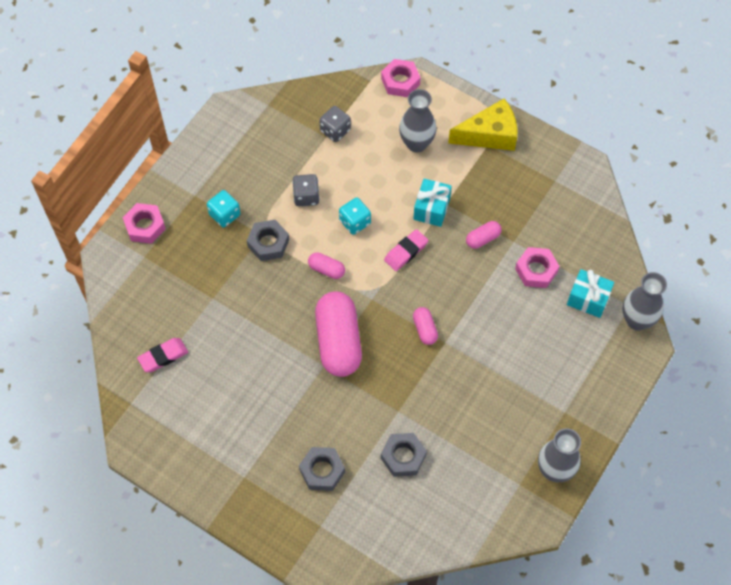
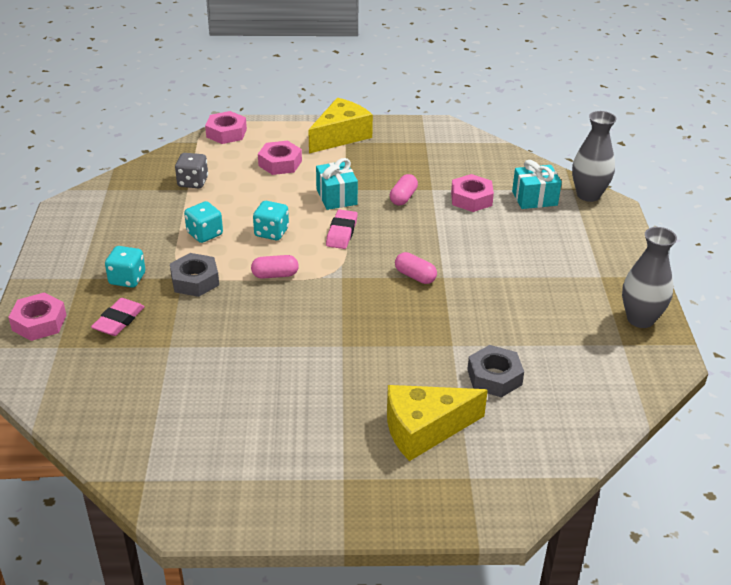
camera: 35 degrees left, 25 degrees down
pink eraser [137,338,188,372] -> pink eraser moved to [91,298,145,336]
grey dice [292,174,320,206] -> turquoise dice [184,201,223,243]
grey nut [299,447,345,491] -> yellow cheese [387,385,488,461]
pink capsule [315,292,362,377] -> none
grey vase [399,89,436,152] -> pink nut [258,141,302,175]

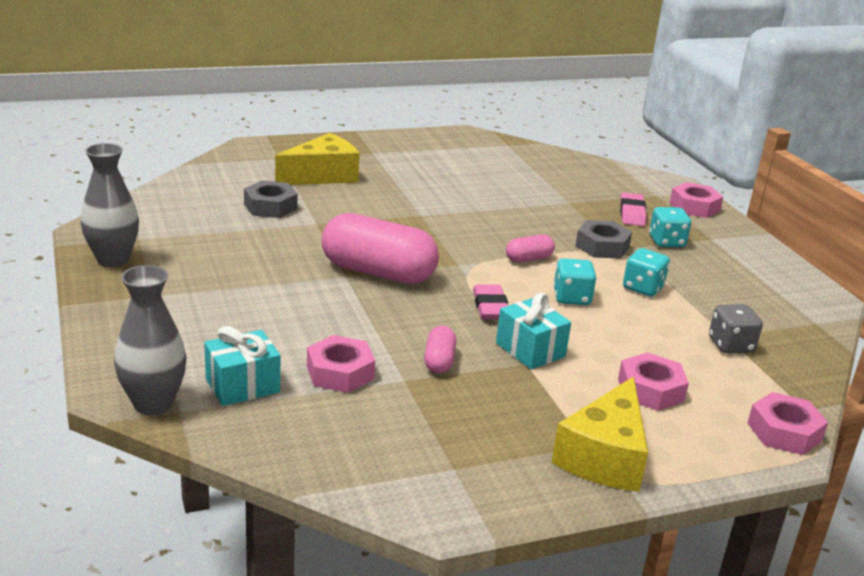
camera: 160 degrees right, 10 degrees down
pink capsule [395,252,437,284] -> pink capsule [322,213,439,284], size x2.19

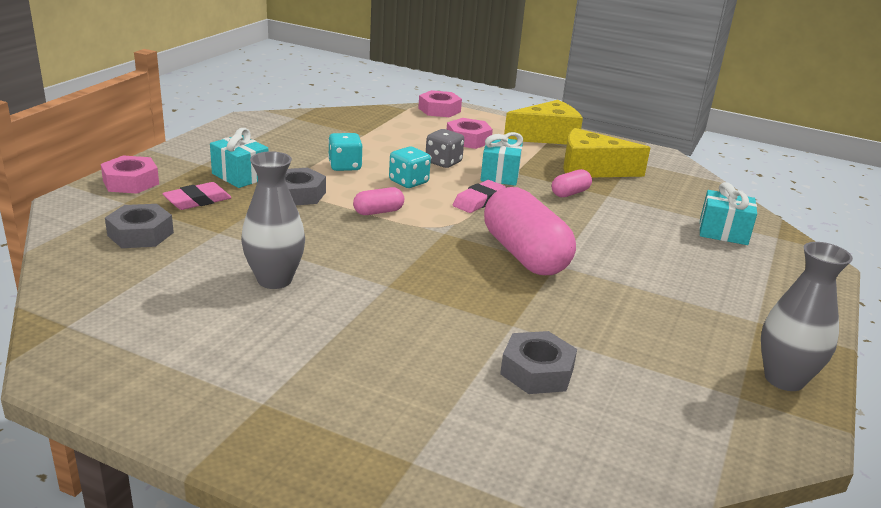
camera: 135 degrees left, 0 degrees up
grey vase [114,265,187,415] -> grey vase moved to [241,151,305,289]
yellow cheese [275,133,360,185] -> yellow cheese moved to [563,128,650,177]
pink nut [307,335,375,393] -> none
pink capsule [506,234,555,262] -> pink capsule turned 45 degrees counterclockwise [353,187,404,215]
turquoise dice [649,207,691,247] -> turquoise gift [210,128,268,188]
grey dice [709,304,763,353] -> grey dice moved to [426,129,464,168]
none -> grey nut [105,204,174,248]

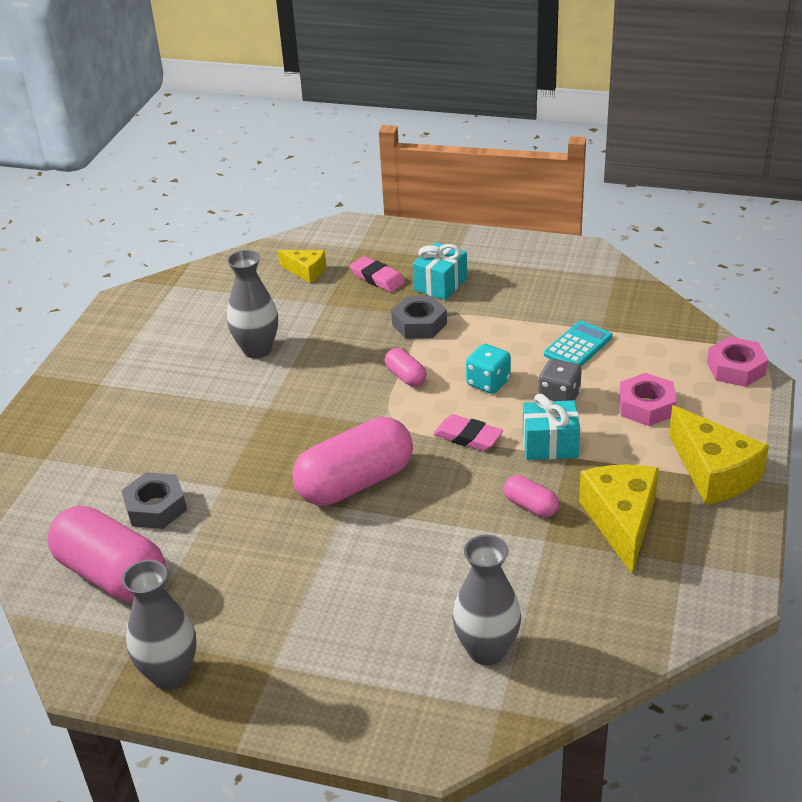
camera: 85 degrees right, 10 degrees up
pink nut [101,155,159,194] -> none
grey nut [105,204,174,248] -> yellow cheese [278,250,326,283]
turquoise dice [328,133,362,171] -> none
turquoise gift [699,182,757,245] -> grey vase [452,535,521,665]
none -> pink capsule [47,506,166,602]
none -> turquoise calculator [544,321,612,366]

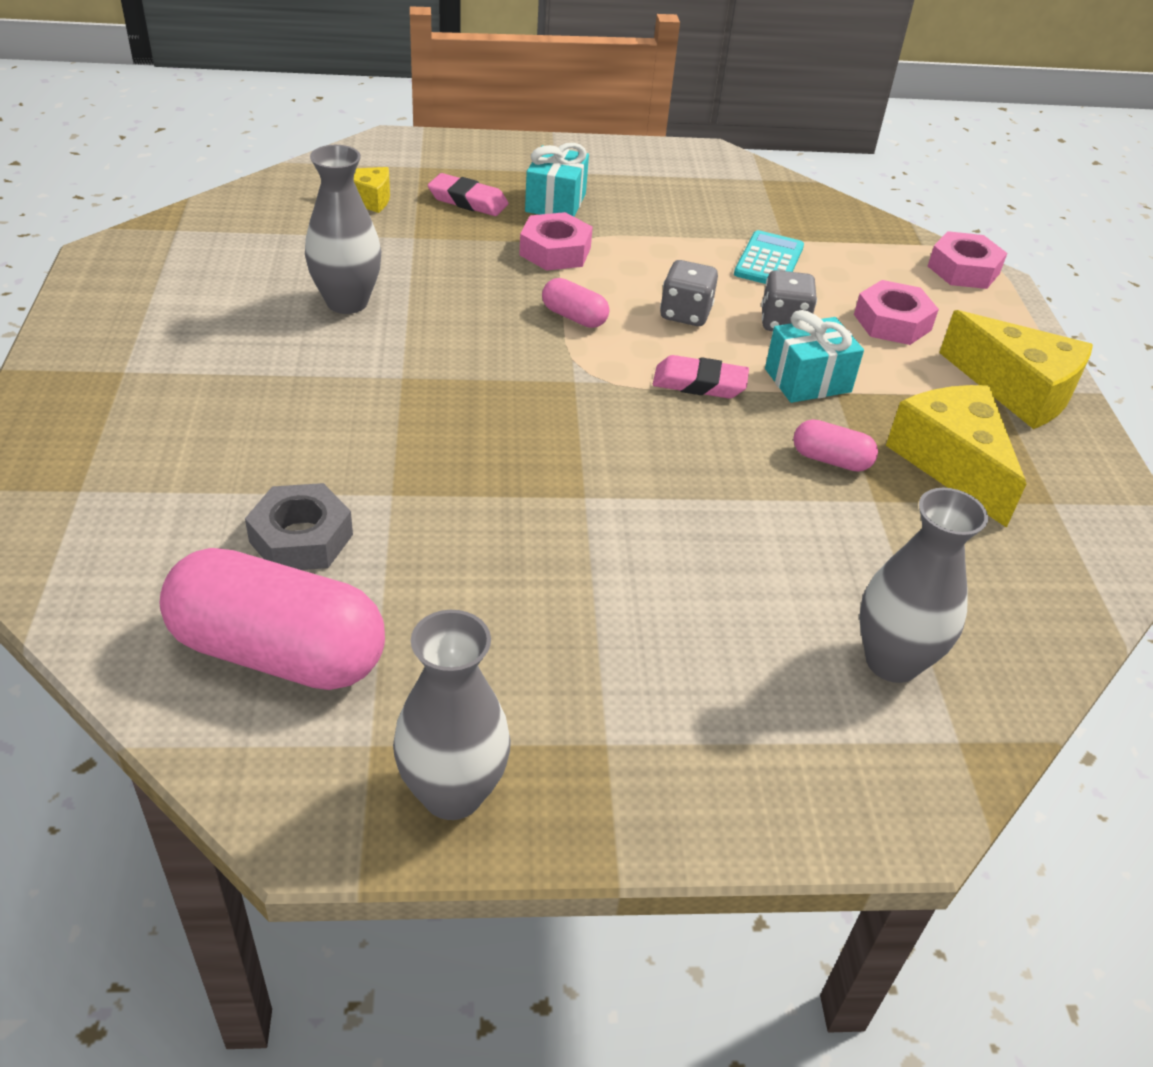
camera: 25 degrees left, 5 degrees up
pink capsule [292,417,413,506] -> none
grey nut [391,296,447,339] -> pink nut [519,212,593,271]
turquoise dice [466,344,511,394] -> grey dice [660,260,718,326]

